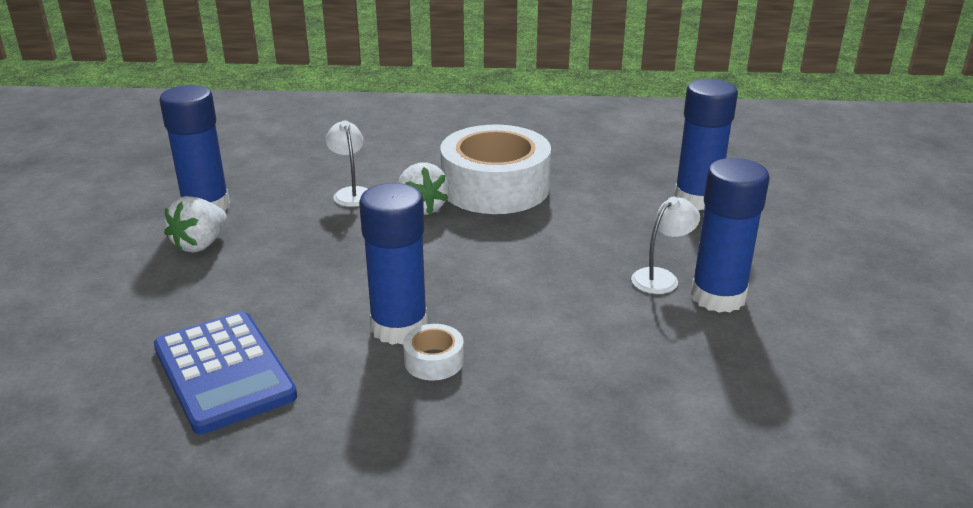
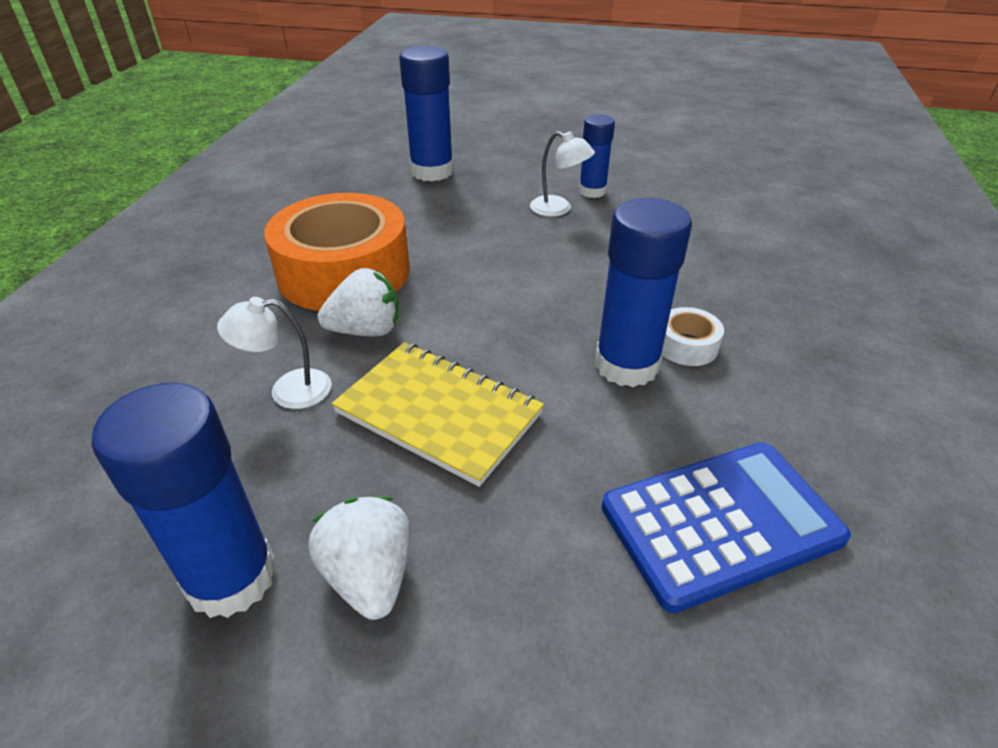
camera: 80 degrees left, 10 degrees up
white strawberry [164,196,227,253] -> white strawberry turned 150 degrees counterclockwise [308,496,411,620]
white tape [440,125,551,214] -> orange tape [264,193,410,311]
white lamp [631,197,700,294] -> white lamp turned 150 degrees clockwise [530,131,595,216]
blue glue stick [691,158,770,313] -> blue glue stick [579,114,615,198], size x0.61
none -> yellow notebook [332,342,544,487]

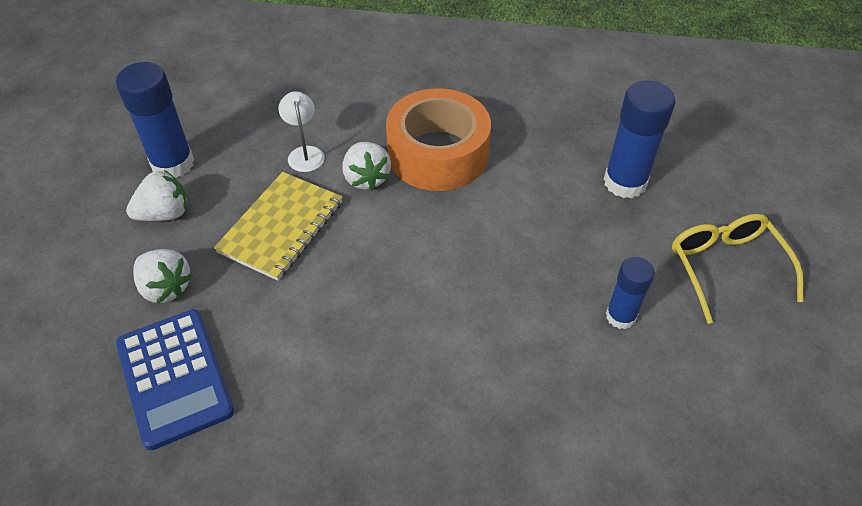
camera: 85 degrees right, 10 degrees up
white lamp [530,131,595,216] -> none
blue glue stick [595,198,692,387] -> none
white tape [661,307,724,366] -> none
none -> white strawberry [133,249,193,303]
none -> yellow glasses [672,214,803,324]

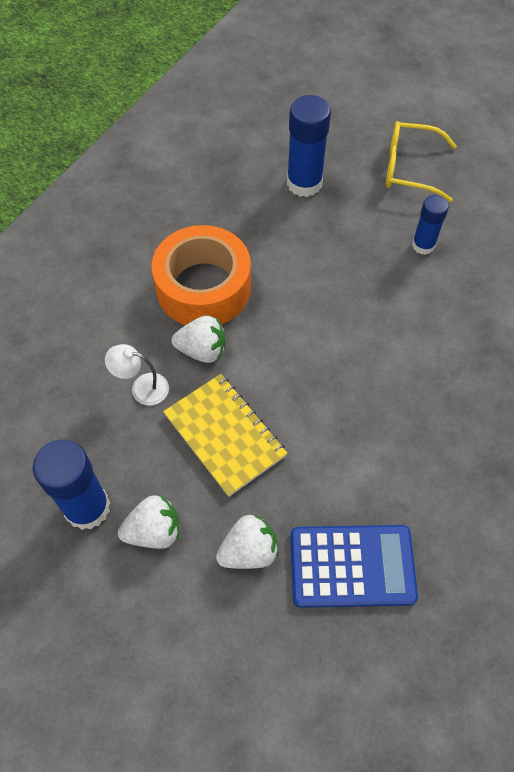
camera: 65 degrees left, 10 degrees up
white strawberry [126,170,187,221] -> white strawberry turned 75 degrees clockwise [118,495,179,549]

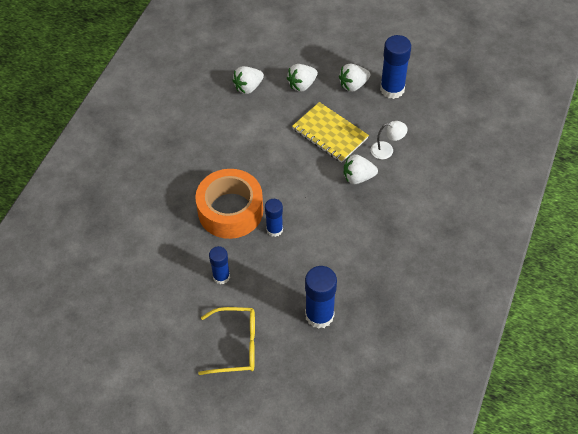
camera: 170 degrees right, 5 degrees down
orange tape [151,225,251,325] -> orange tape moved to [195,169,263,239]
blue calculator [290,525,418,608] -> white strawberry [233,66,264,94]
none -> blue glue stick [265,199,283,237]

